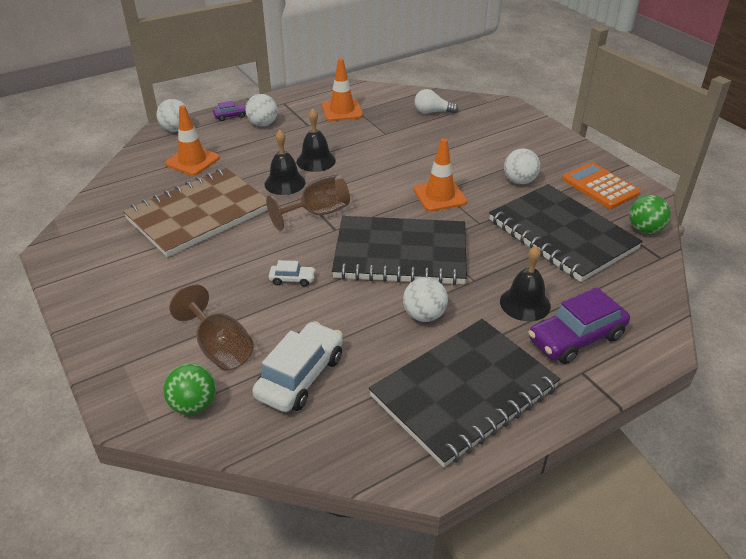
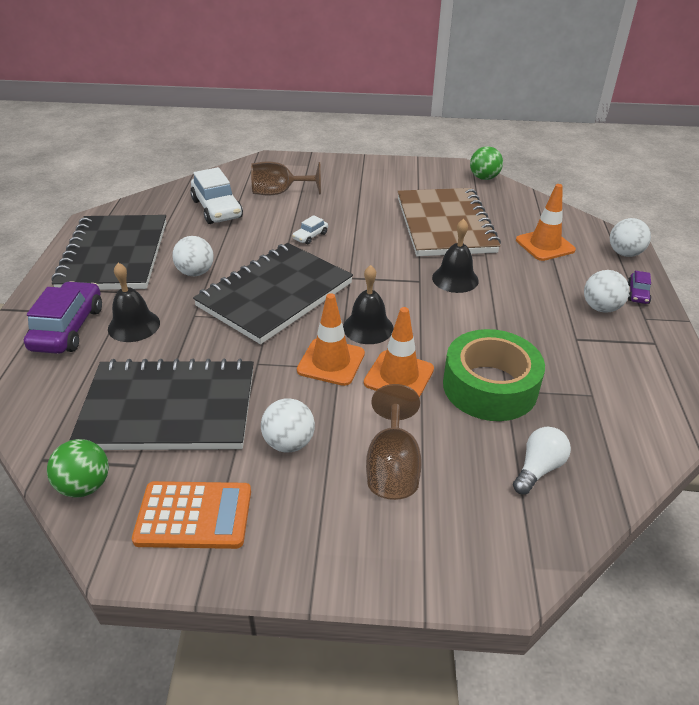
camera: 125 degrees right, 0 degrees up
green ball [164,363,216,415] -> green ball moved to [470,146,503,180]
brown goblet [266,174,350,231] -> brown goblet moved to [366,384,422,500]
black bell [297,109,336,172] -> black bell moved to [343,265,394,344]
orange traffic cone [322,58,363,121] -> orange traffic cone moved to [364,307,434,398]
none -> green tape [443,329,545,421]

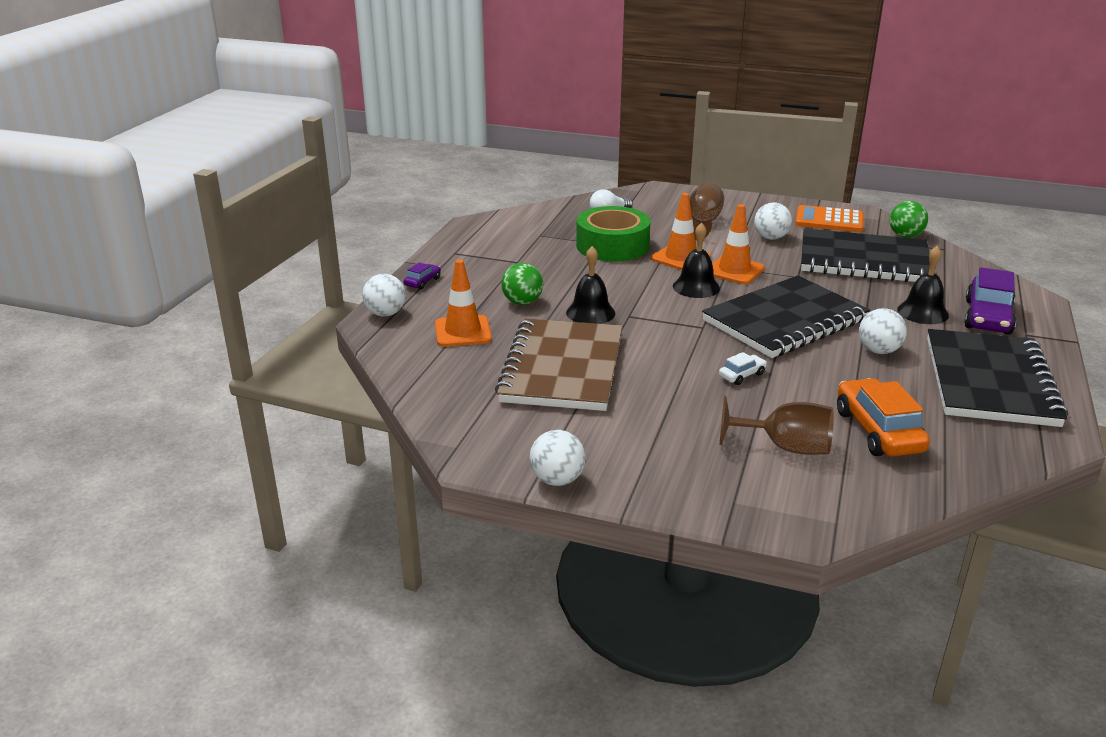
camera: 165 degrees left, 10 degrees down
white car [190,167,243,224] -> orange car [837,378,930,457]
green ball [470,146,503,180] -> green ball moved to [501,263,543,305]
white ball [584,270,629,313] -> white ball moved to [529,430,585,486]

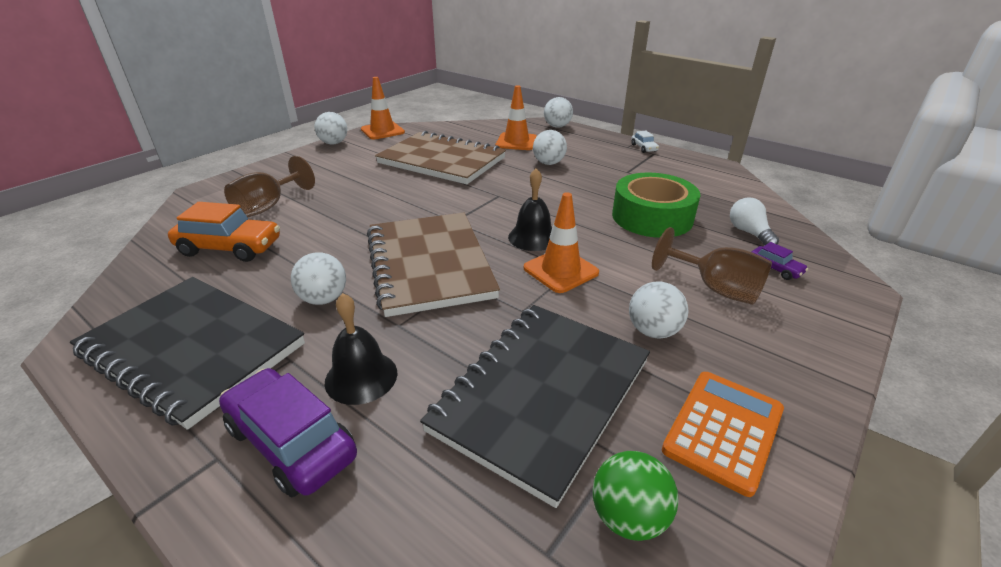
camera: 110 degrees right, 5 degrees up
purple car [403,262,441,289] -> purple car moved to [752,242,808,280]
green ball [501,263,543,305] -> white ball [533,130,567,165]
black bell [566,246,615,324] -> none
orange traffic cone [651,193,711,270] -> orange traffic cone moved to [361,77,405,139]
black notebook [702,276,870,358] -> brown notebook [367,213,500,317]
white car [719,352,767,385] -> white car moved to [631,131,659,153]

